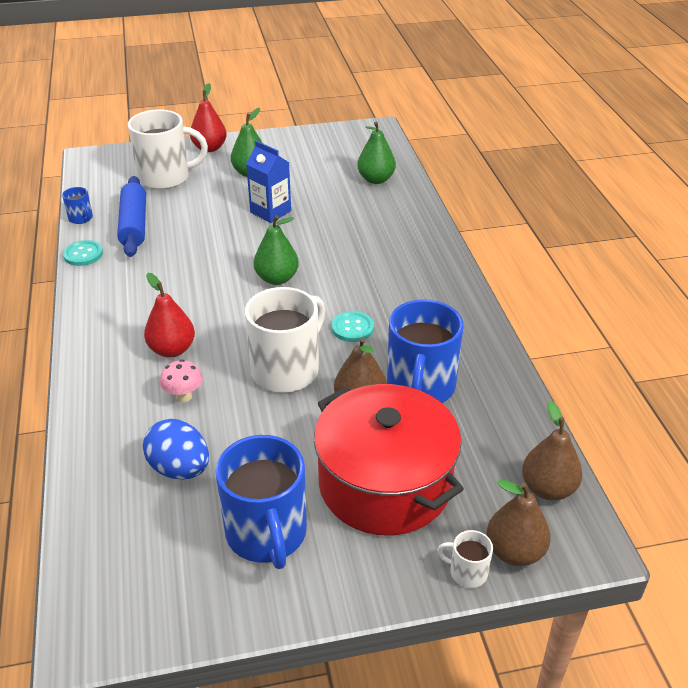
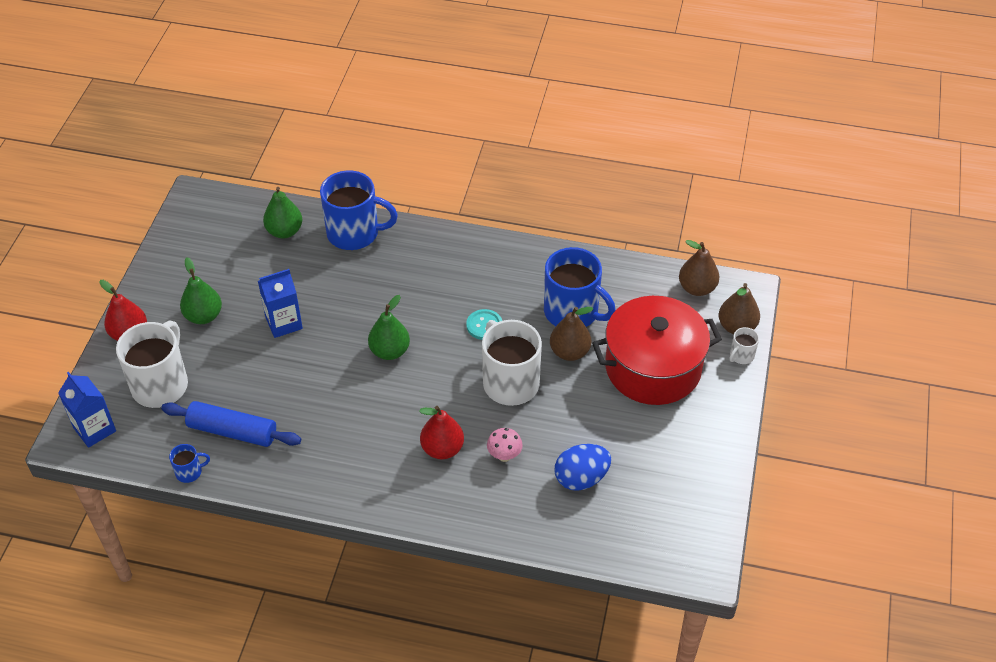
camera: 65 degrees left, 10 degrees up
turquoise button [63,240,103,266] -> none
blue mug [215,435,307,569] -> blue mug moved to [320,170,398,250]
none -> blue carton [58,372,116,448]

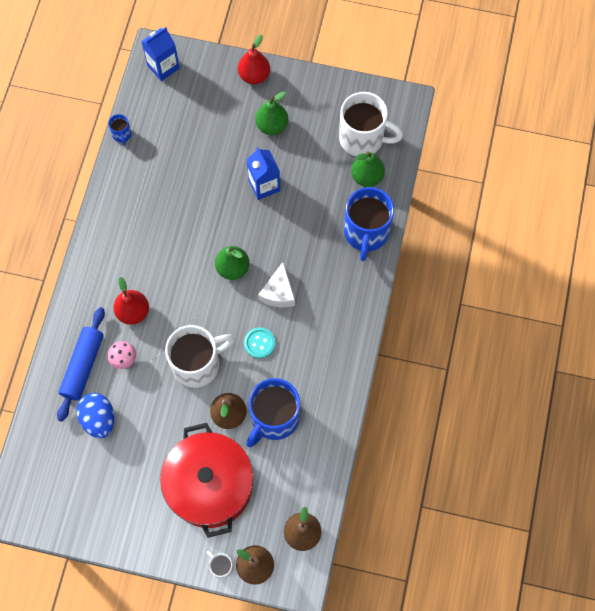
camera: 90 degrees right, 20 degrees up
white mug [116,320,188,408] -> white mug moved to [339,92,403,156]
blue rolling pin [161,401,301,447] -> blue rolling pin moved to [57,307,105,422]
none -> white cheese [258,262,295,307]

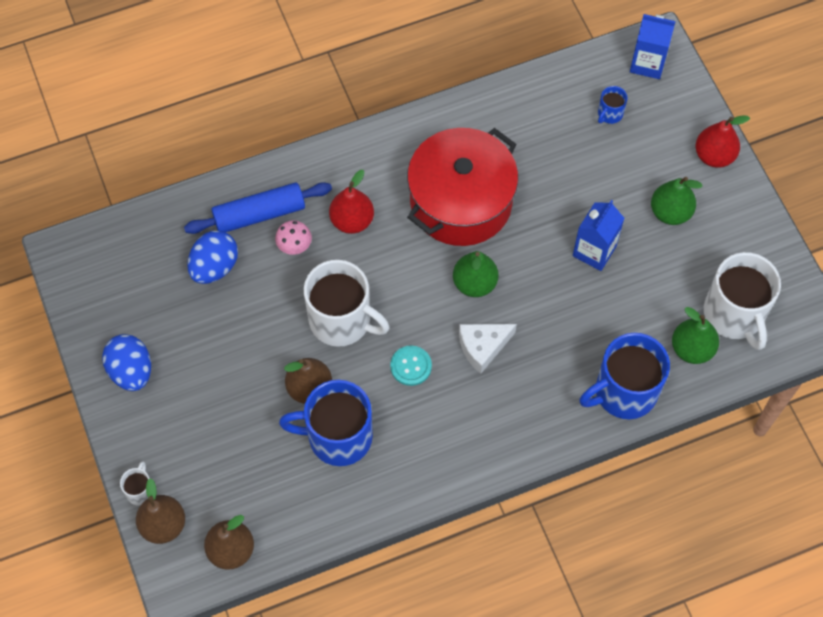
camera: 55 degrees right, 5 degrees down
blue mug [108,114,132,145] -> blue mug moved to [598,86,627,124]
red pot [160,423,253,538] -> red pot moved to [407,128,518,246]
none -> blue egg [102,334,151,391]

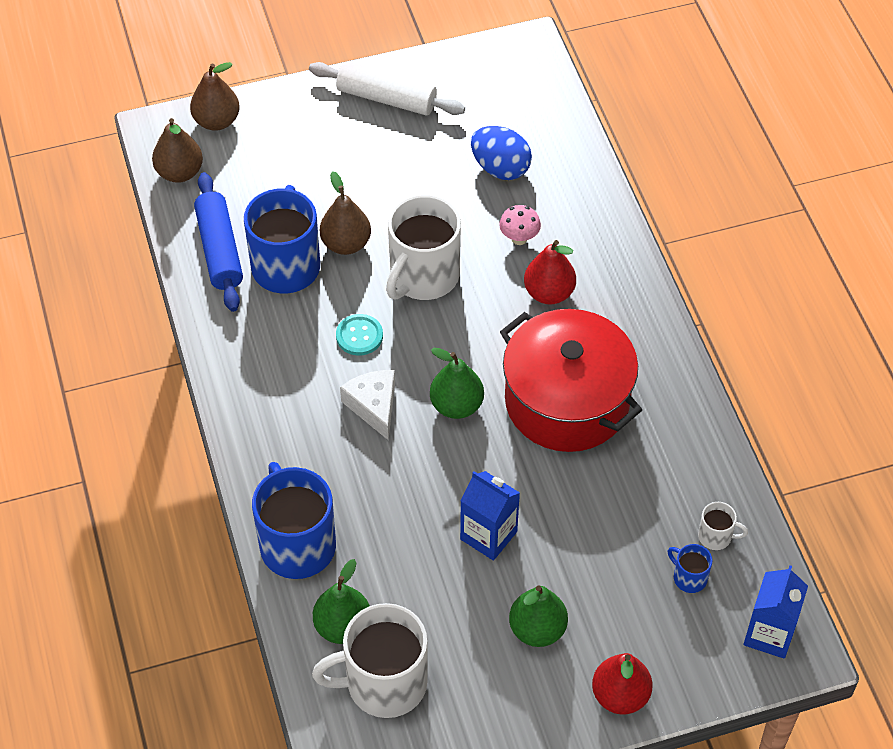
camera: 95 degrees right, 10 degrees down
blue egg [102,334,151,391] -> white rolling pin [309,61,465,115]
white mug [120,461,150,506] -> white mug moved to [698,502,748,550]
blue rolling pin [184,182,332,234] -> blue rolling pin moved to [194,172,243,312]

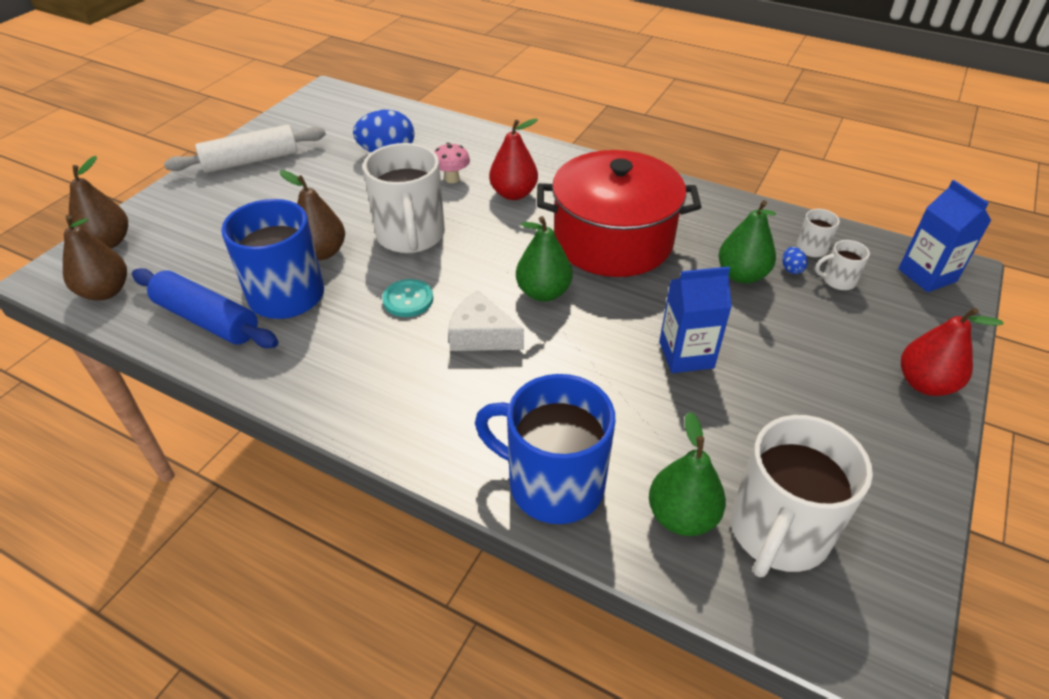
camera: 45 degrees left, 10 degrees down
green pear [509,585,568,647] -> green pear moved to [718,200,776,284]
blue mug [668,544,712,593] -> white mug [815,240,870,290]
none -> blue egg [782,247,808,274]

